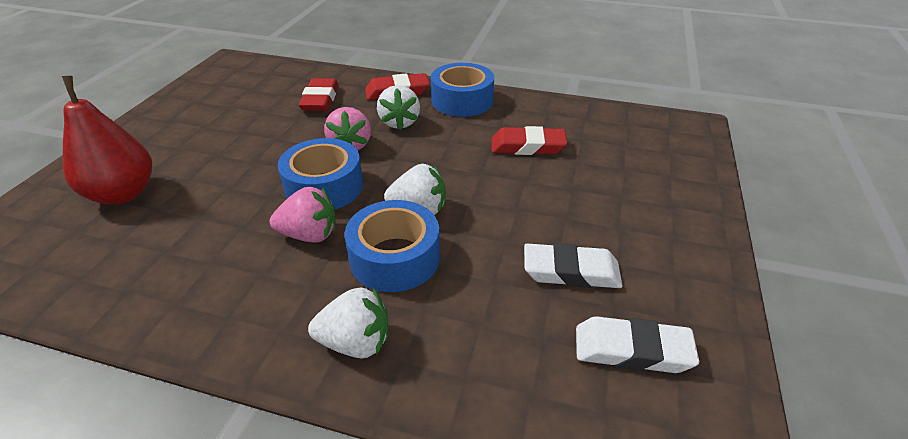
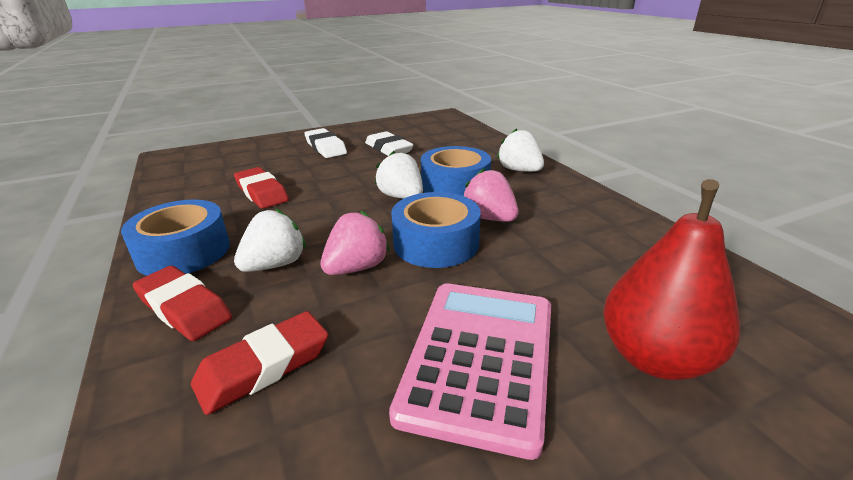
camera: 130 degrees left, 10 degrees down
white eraser [576,316,699,373] -> white eraser moved to [304,128,347,158]
none -> pink calculator [389,283,551,460]

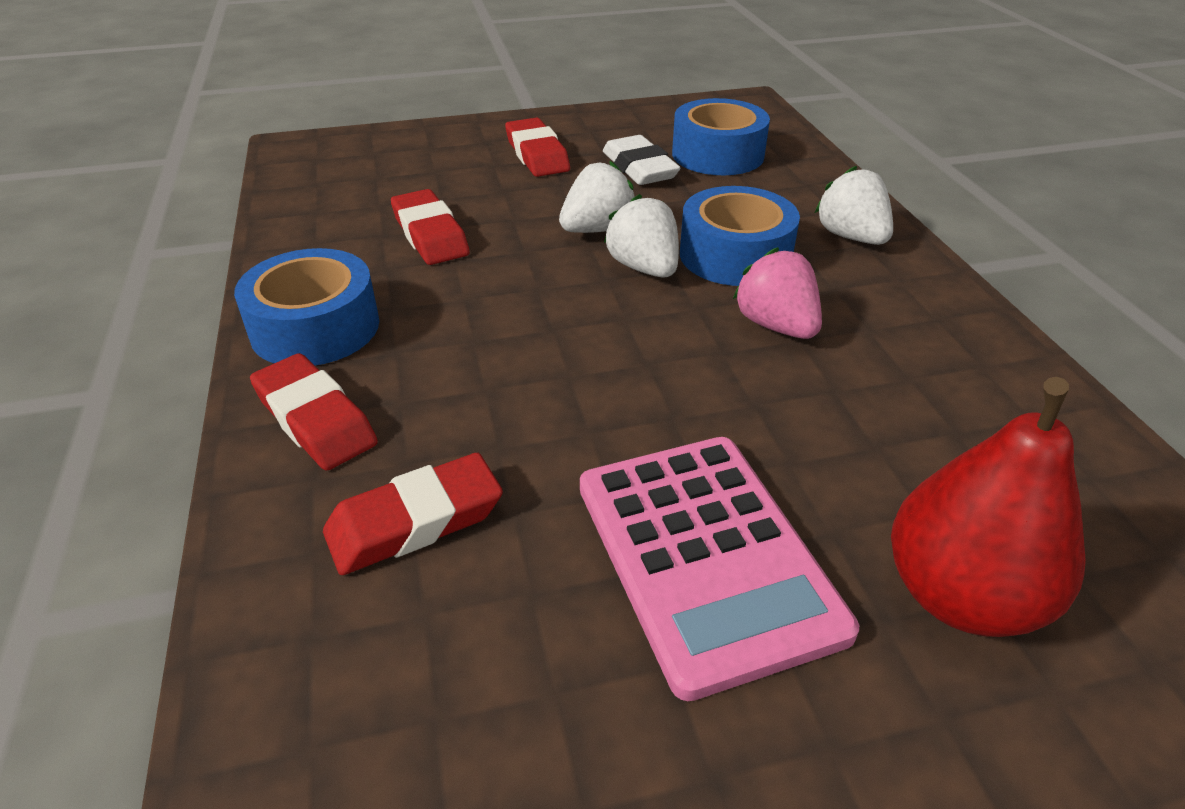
camera: 10 degrees right, 10 degrees up
white strawberry [234,208,307,272] -> white strawberry moved to [559,161,634,233]
white eraser [304,128,347,158] -> red eraser [505,118,570,177]
pink strawberry [321,211,390,275] -> none
pink calculator [389,283,551,460] -> pink calculator turned 135 degrees clockwise [580,437,859,701]
blue tape [391,192,481,268] -> blue tape moved to [672,98,770,175]

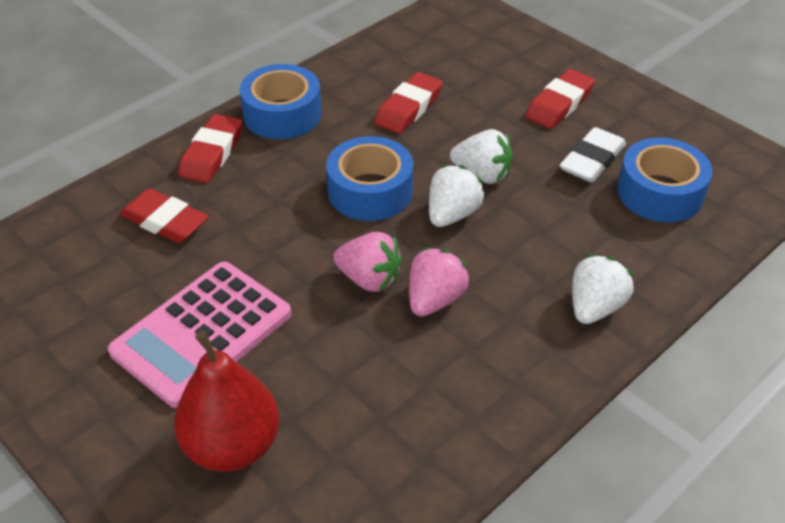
camera: 60 degrees right, 5 degrees up
blue tape [680,186,800,286] -> blue tape moved to [326,136,413,221]
none -> pink strawberry [333,232,402,292]

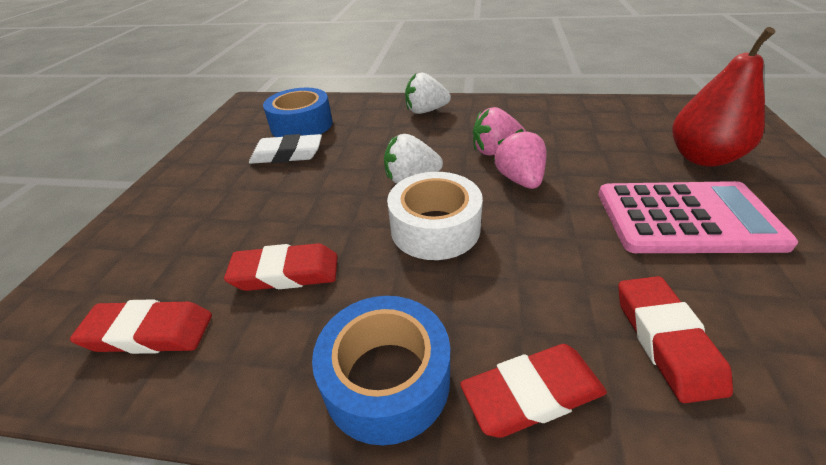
camera: 125 degrees left, 5 degrees down
blue tape [326,136,413,221] -> white tape [387,172,483,260]
white strawberry [450,129,512,184] -> none
red eraser [525,69,595,129] -> red eraser moved to [70,299,212,354]

